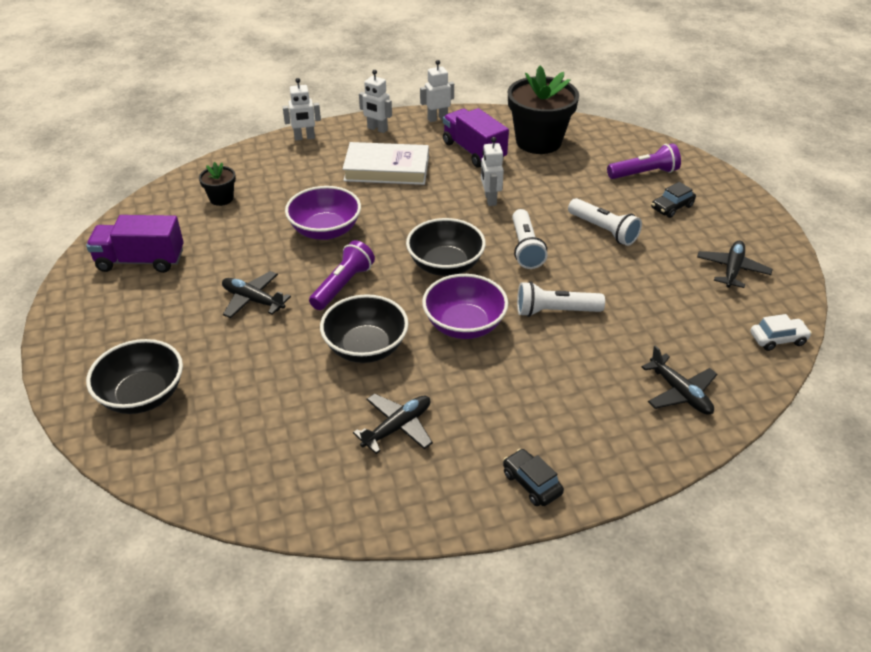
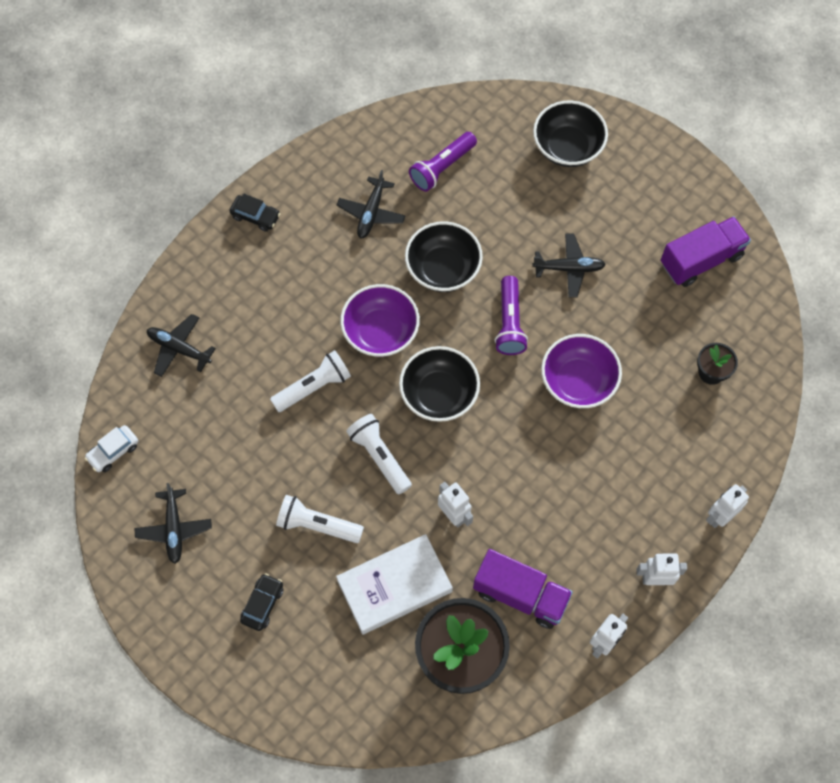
camera: 150 degrees right, 25 degrees up
white book [343,142,429,185] -> white book moved to [336,534,453,635]
purple flashlight [607,143,681,179] -> purple flashlight moved to [409,132,477,192]

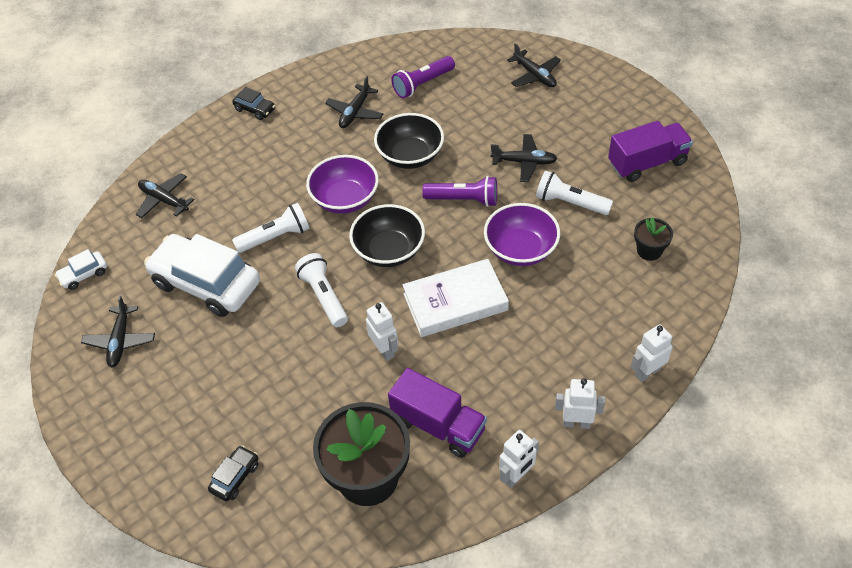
camera: 10 degrees right, 15 degrees down
black car [240,573,284,631] -> black car moved to [208,445,258,501]
white flashlight [276,495,364,543] -> white flashlight moved to [536,170,613,215]
white book [336,534,453,635] -> white book moved to [403,259,509,337]
purple flashlight [495,276,528,355] -> purple flashlight turned 90 degrees counterclockwise [422,176,497,207]
black bowl [533,100,608,167] -> black plane [507,43,561,87]
none -> white car [144,234,260,317]

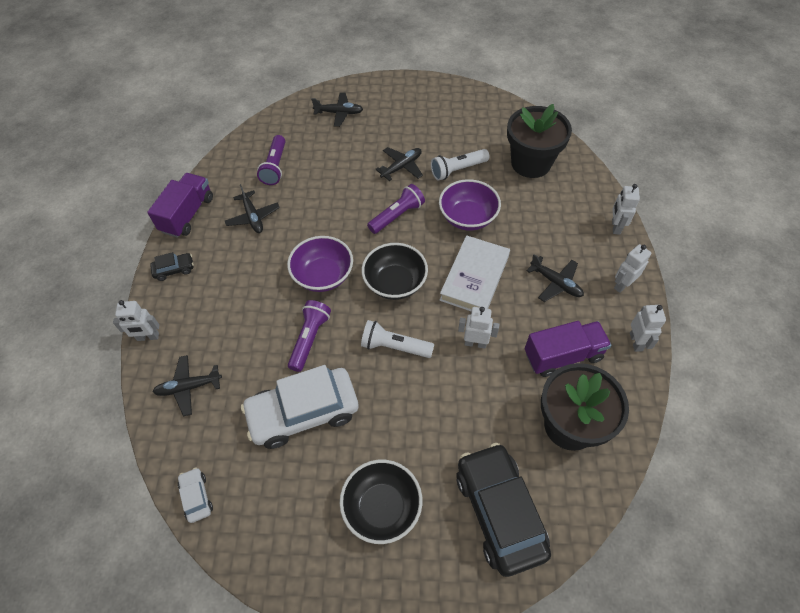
camera: 50 degrees left, 5 degrees up
white car [55,249,107,290] -> white car turned 150 degrees clockwise [178,467,213,523]
black plane [81,295,155,368] -> black plane moved to [526,254,584,302]
black car [208,445,258,501] -> black car [456,443,551,577], size x2.29
white flashlight [232,203,310,253] -> purple flashlight [288,300,331,372]
black bowl [374,113,444,169] -> black bowl moved to [340,460,422,544]
purple truck [608,121,693,182] -> purple truck moved to [147,173,213,238]
black flower pot [634,217,673,261] -> black flower pot [507,104,572,178], size x2.12
none -> white robot [113,300,159,341]

